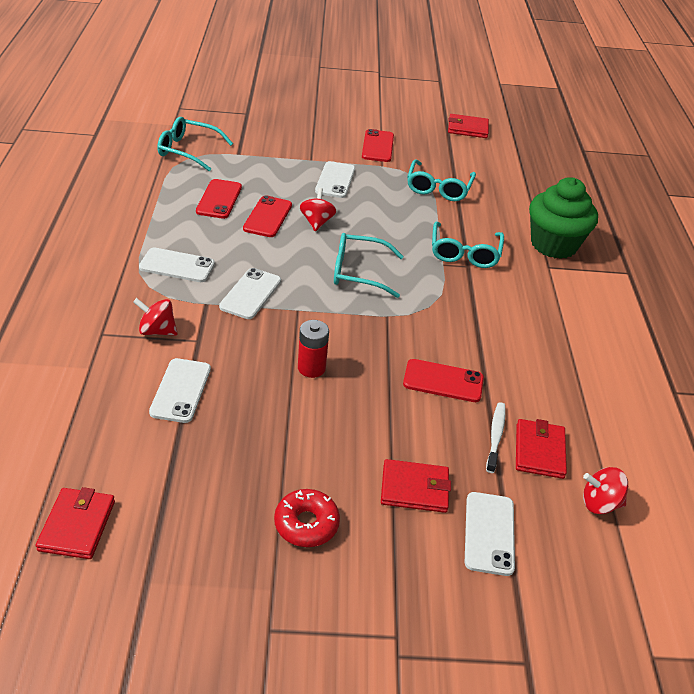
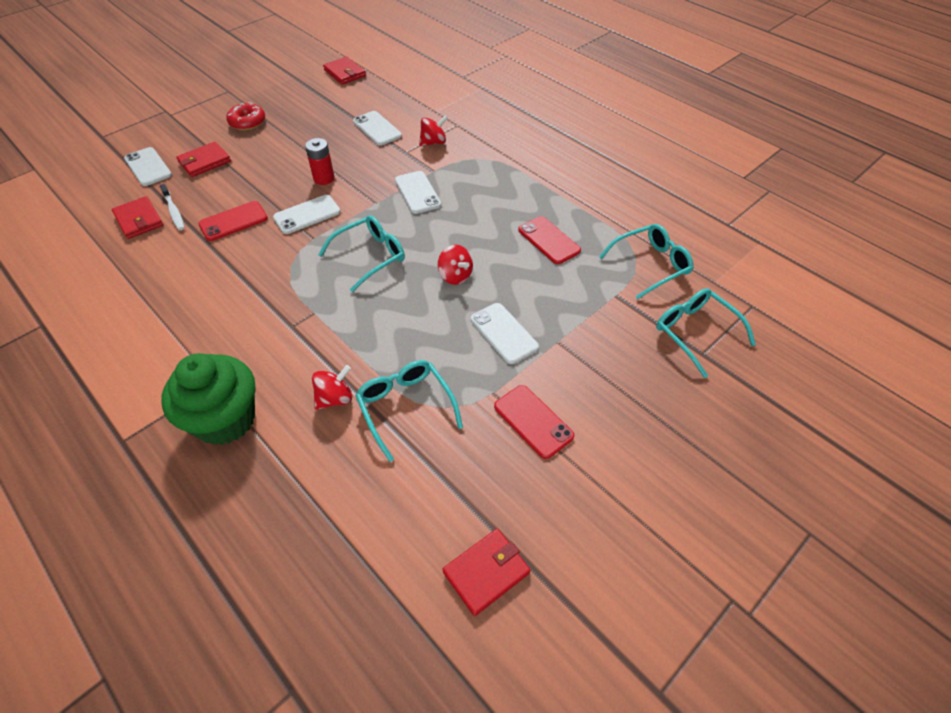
camera: 140 degrees right, 10 degrees up
white phone [139,248,215,282] -> white phone moved to [273,195,341,234]
red phone [243,195,292,237] -> none
turquoise glasses [432,222,504,268] -> turquoise glasses moved to [656,288,756,378]
red spinning top [583,467,628,514] -> red spinning top moved to [312,365,352,410]

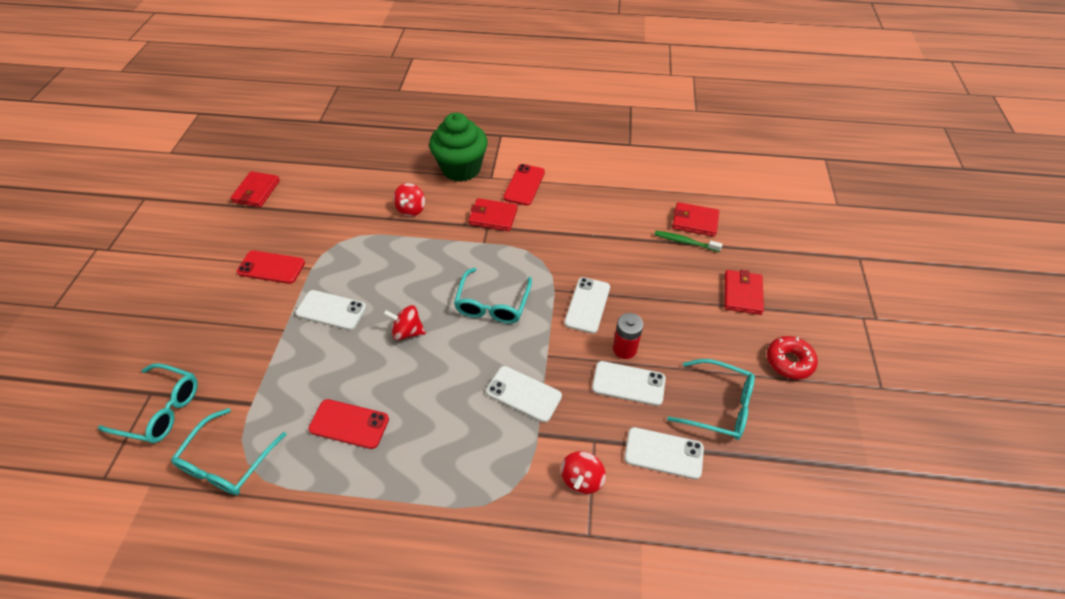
camera: 140 degrees right, 0 degrees up
white phone [124,147,172,186] -> white phone moved to [592,361,666,406]
white toothbrush [160,184,184,230] -> green toothbrush [654,231,722,252]
red phone [198,201,268,241] -> red phone moved to [503,164,545,206]
red wallet [323,57,366,85] -> red wallet moved to [468,198,517,231]
turquoise glasses [355,360,463,462] -> turquoise glasses moved to [667,359,755,440]

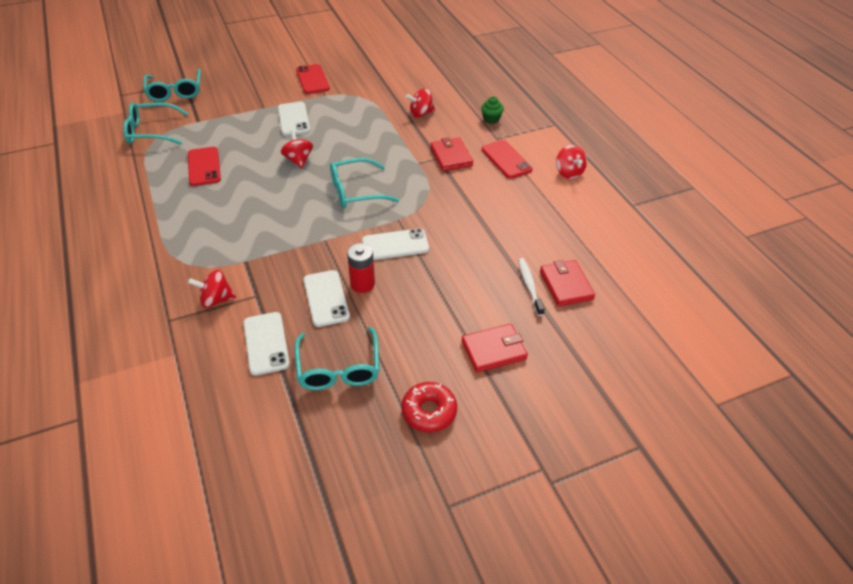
camera: 60 degrees right, 5 degrees down
red wallet [230,171,280,207] -> none
green cupcake [429,113,488,182] -> green cupcake [481,97,504,124], size x0.41
white phone [486,366,562,422] -> none
red phone [503,164,545,206] -> red phone turned 75 degrees clockwise [482,140,532,179]
green toothbrush [654,231,722,252] -> white toothbrush [518,258,545,316]
none -> red spinning top [556,145,587,179]

